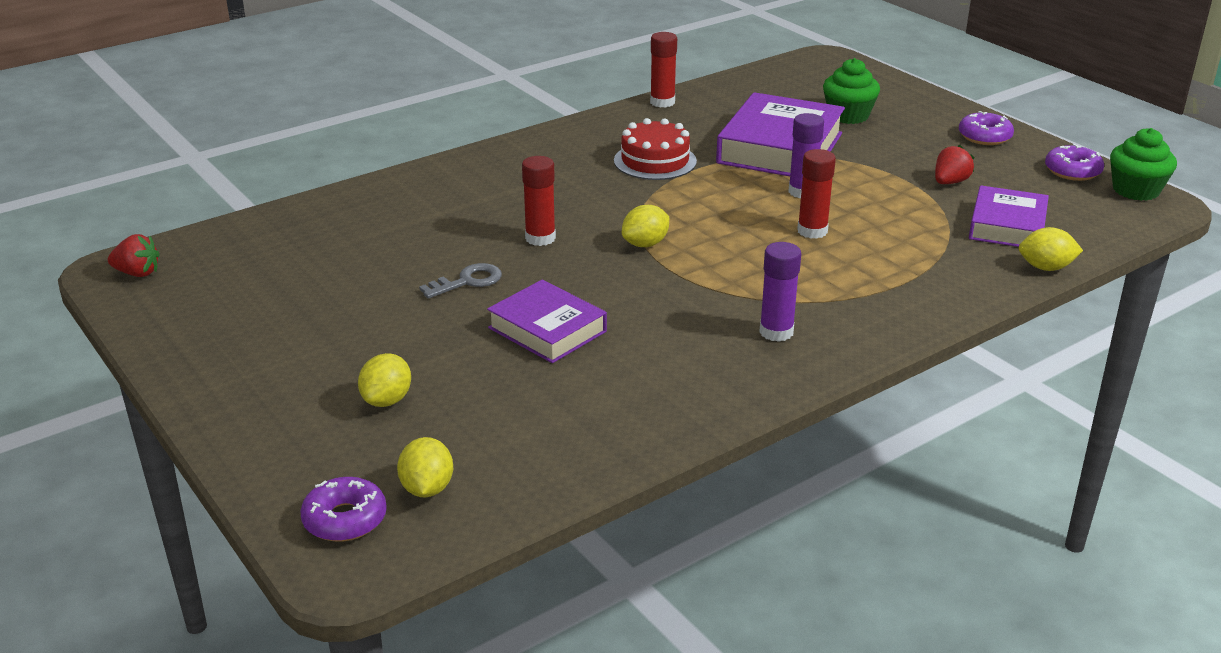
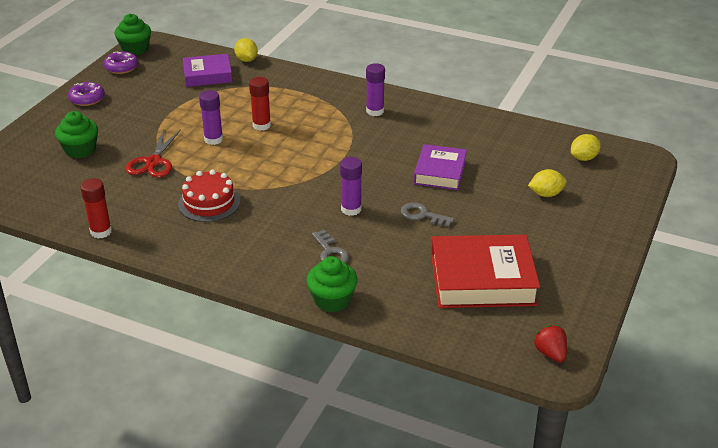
camera: 120 degrees left, 5 degrees up
purple donut [300,477,387,542] -> none
red glue stick [522,156,556,246] -> purple glue stick [340,157,362,216]
yellow lemon [622,205,669,247] -> none
purple book [716,92,845,176] -> red scissors [126,129,181,178]
red strawberry [935,145,974,184] -> none
none -> green cupcake [306,256,358,312]
none -> grey key [312,230,349,263]
none -> red book [431,234,540,308]

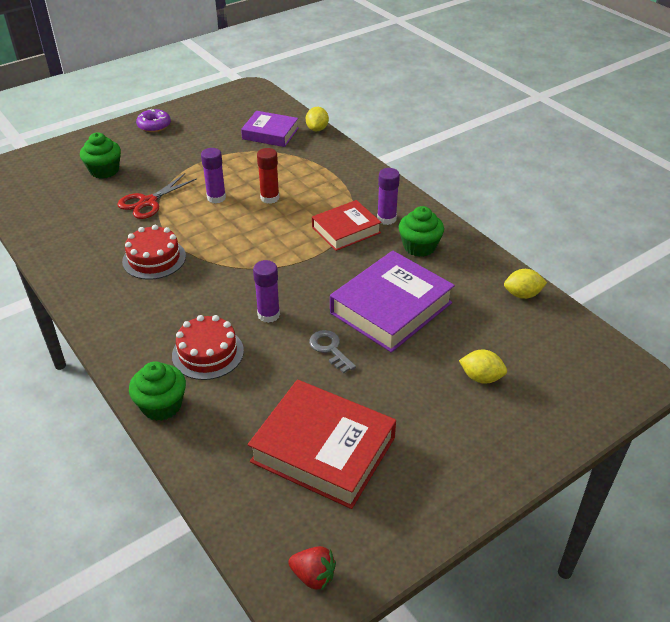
camera: 30 degrees right, 5 degrees up
red glue stick [80,178,112,239] -> none
purple donut [104,51,138,74] -> none
green cupcake [115,14,151,55] -> green cupcake moved to [399,206,444,257]
grey key [312,230,349,263] -> red cake [172,315,244,380]
purple book [414,144,467,190] -> purple book [330,251,455,353], size x1.60
red strawberry [533,325,567,362] -> red strawberry turned 105 degrees clockwise [288,546,336,591]
yellow lemon [571,134,601,161] -> yellow lemon moved to [504,269,547,299]
none -> red book [312,200,381,251]

